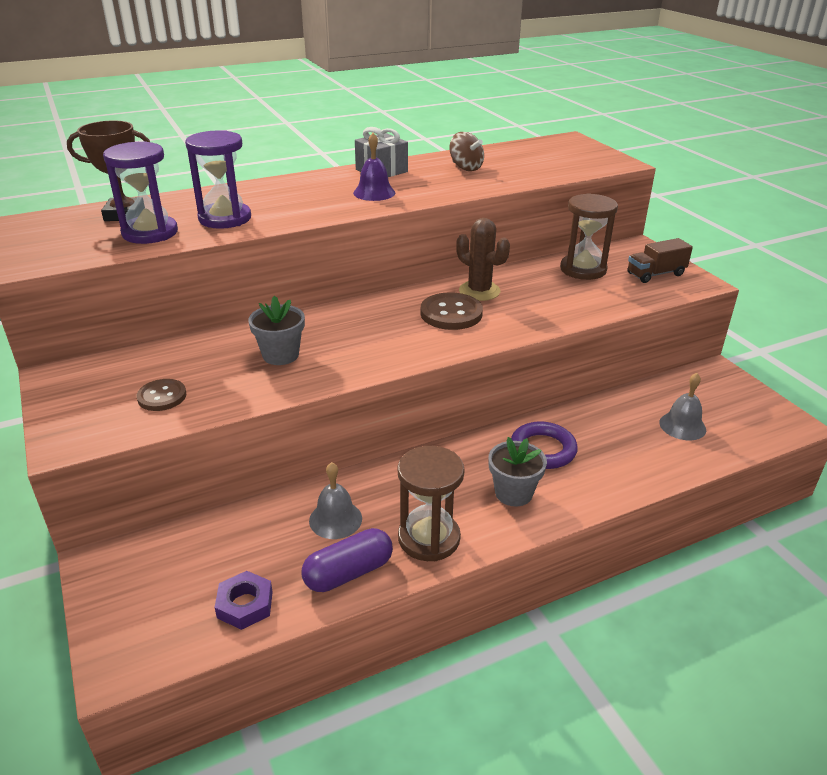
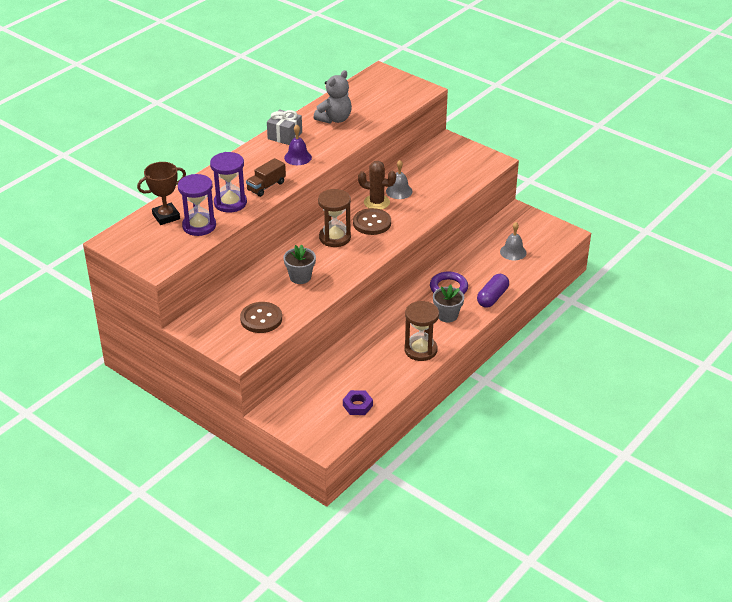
camera: 25 degrees left, 5 degrees up
brown button [137,379,186,411] -> brown button [240,302,282,333], size x1.56
purple capsule [302,528,393,592] -> purple capsule moved to [477,274,509,308]
grey bell [309,462,362,539] -> grey bell moved to [386,160,412,199]
brown spinning top [449,132,484,171] -> grey teddy bear [314,70,352,123]
brown hourglass [560,193,618,280] -> brown hourglass moved to [318,189,351,247]
brown truck [627,238,693,283] -> brown truck moved to [246,158,286,197]

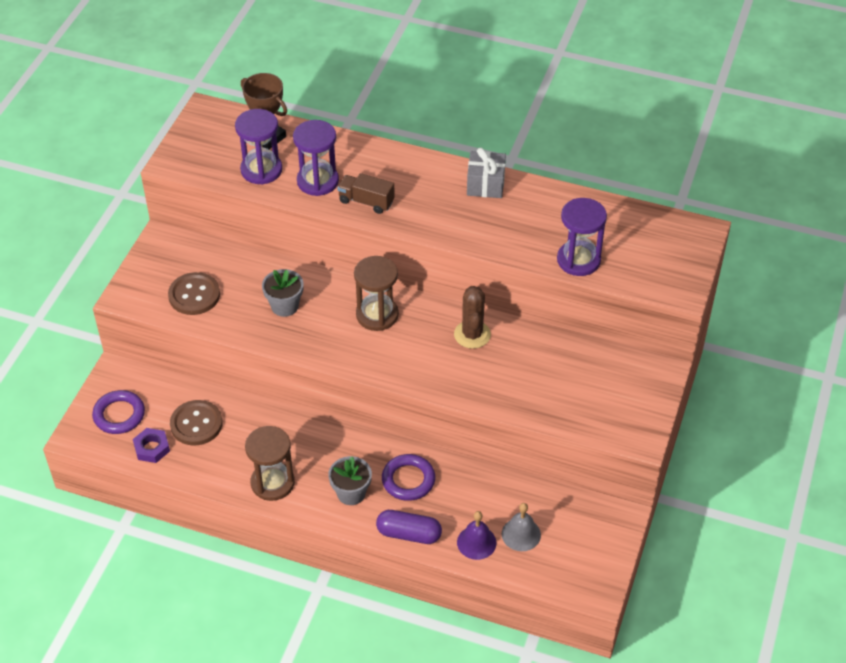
camera: 70 degrees right, 10 degrees up
purple bell [284,124,312,165] -> purple bell moved to [457,511,496,560]
grey teddy bear [314,70,352,123] -> none
brown button [353,208,391,235] -> brown button moved to [170,400,223,446]
grey bell [386,160,412,199] -> none
none -> purple ring [92,390,145,434]
none -> purple hourglass [557,198,607,276]

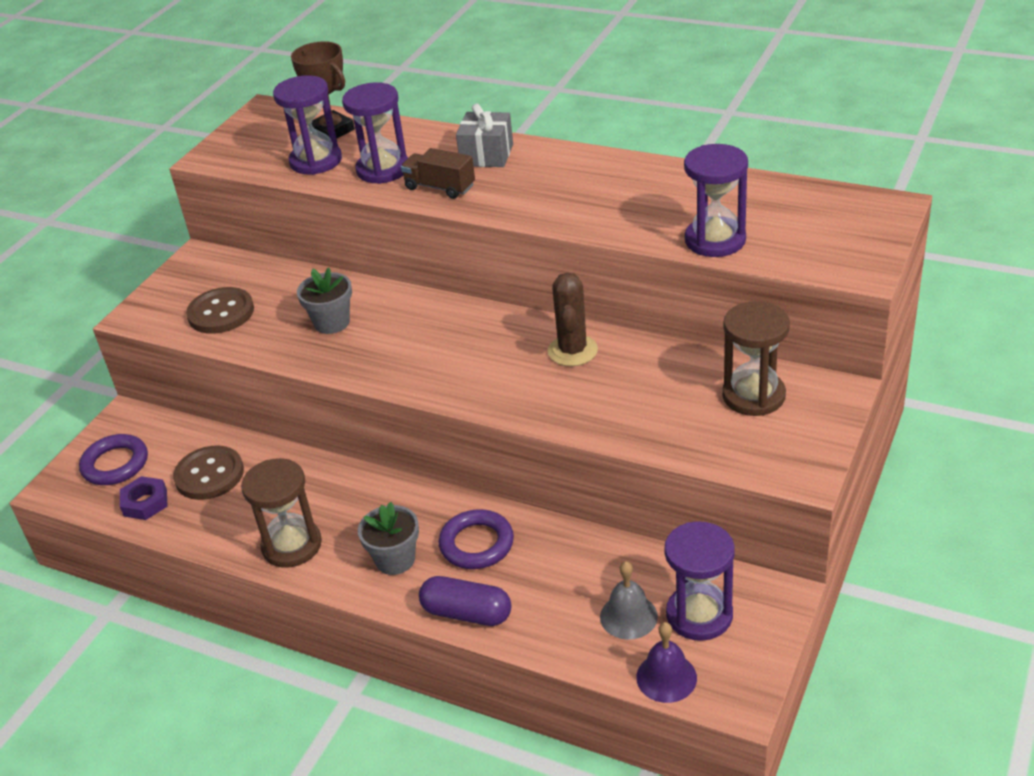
camera: 10 degrees right, 10 degrees down
brown hourglass [354,256,399,331] -> brown hourglass moved to [722,301,790,416]
purple bell [457,511,496,560] -> purple bell moved to [636,622,697,703]
grey gift [467,148,506,198] -> grey gift moved to [456,103,513,167]
none -> purple hourglass [664,521,735,641]

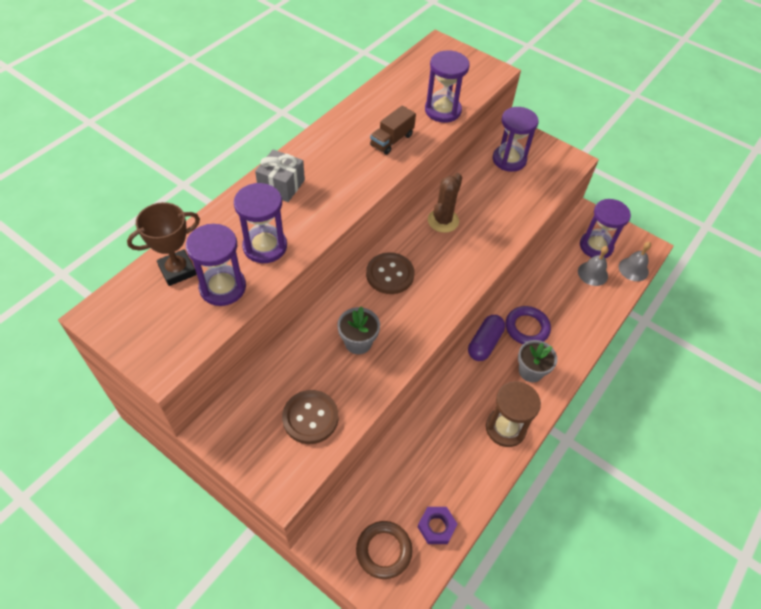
camera: 85 degrees left, 15 degrees up
purple ring [79,434,148,485] -> brown ring [356,521,412,579]
brown button [173,445,244,500] -> brown button moved to [366,252,414,294]
brown truck [401,148,475,199] -> brown truck moved to [370,105,416,155]
purple capsule [419,576,511,626] -> purple capsule moved to [468,315,505,361]
brown cactus [548,273,598,366] -> brown cactus turned 75 degrees counterclockwise [428,173,462,233]
purple bell [636,622,697,703] -> grey bell [619,242,651,281]
brown hourglass [722,301,790,416] -> purple hourglass [493,107,539,172]

